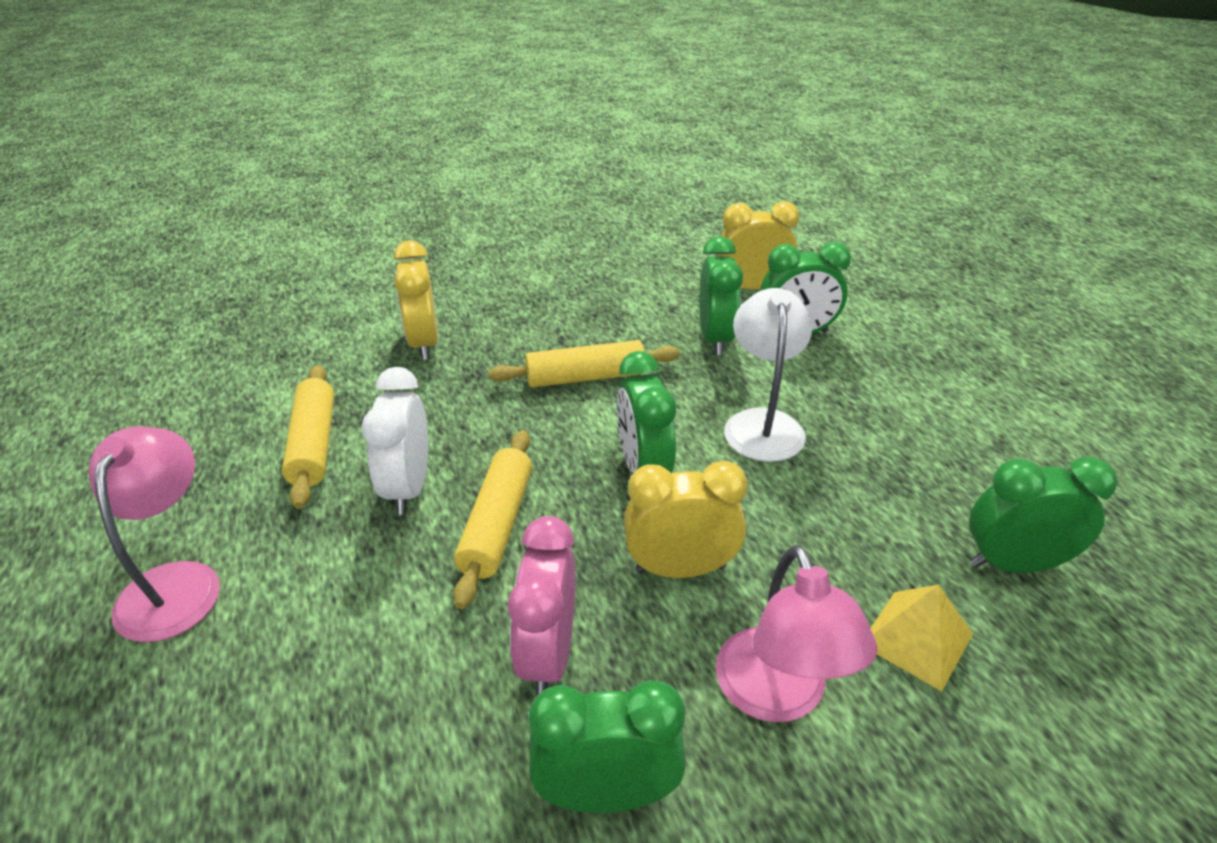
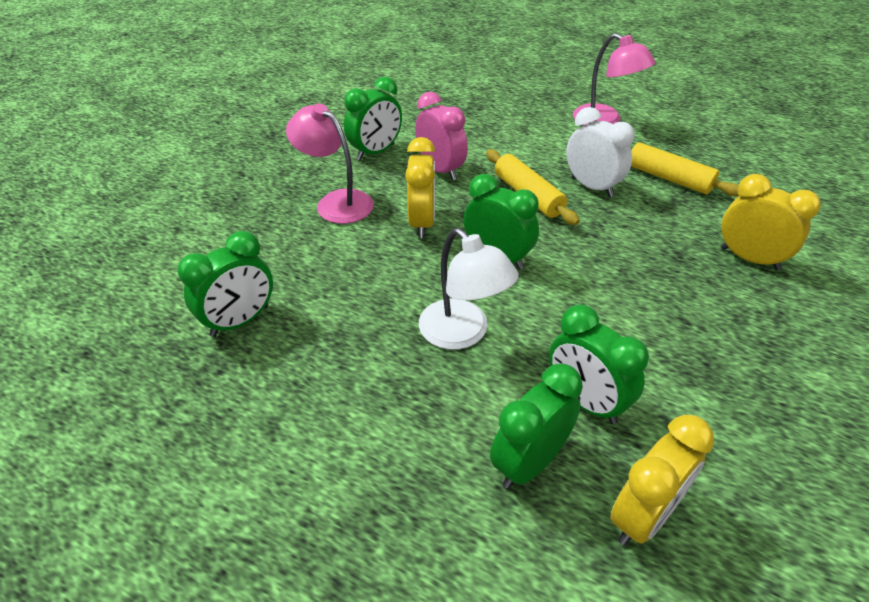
camera: 140 degrees right, 5 degrees up
yellow rolling pin [488,340,680,388] -> none
yellow clock [624,461,748,578] -> yellow clock turned 45 degrees counterclockwise [405,137,435,238]
yellow pyramid [870,585,973,691] -> none

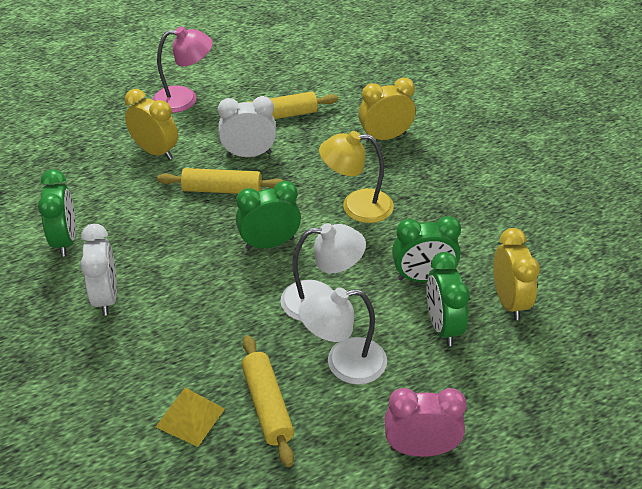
camera: 55 degrees left, 0 degrees up
green clock [178,231,273,337] -> yellow pyramid [155,387,225,447]
pink lamp [286,103,374,224] -> white clock [80,224,117,316]
yellow clock [405,137,435,238] -> yellow clock moved to [125,89,178,160]
pink clock [415,92,468,181] -> pink clock moved to [384,388,467,457]
none -> yellow rolling pin [242,335,294,467]
none -> white lamp [298,288,387,385]
none -> yellow lamp [319,131,394,223]

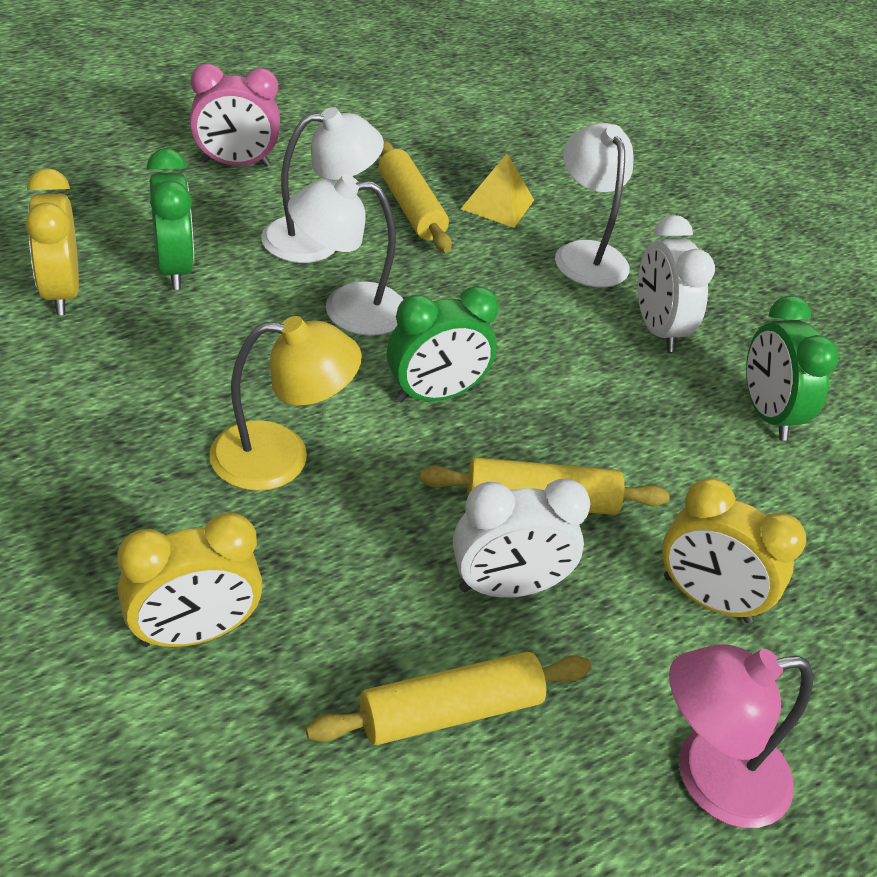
camera: 170 degrees right, 0 degrees up
green clock [392,216,461,282] -> none
none -> white lamp [555,123,633,288]

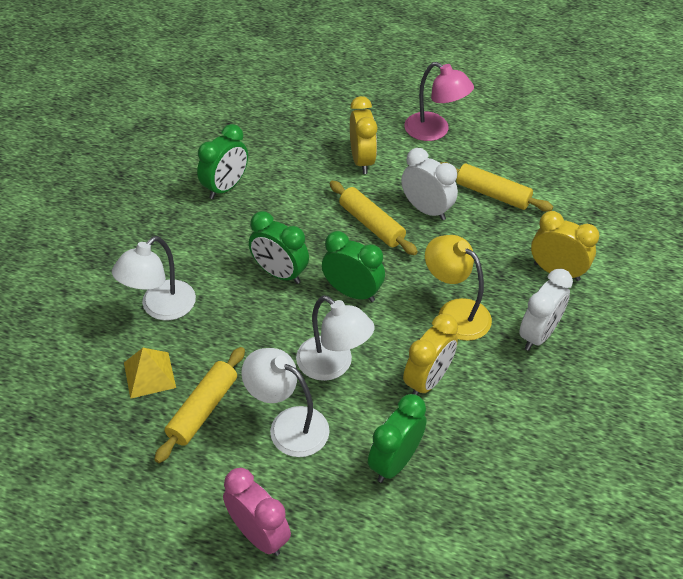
camera: 125 degrees left, 5 degrees up
yellow clock [25,168,79,315] -> yellow clock moved to [403,314,458,395]
white clock [638,215,715,352] -> white clock moved to [519,269,573,351]
none -> green clock [249,211,309,284]

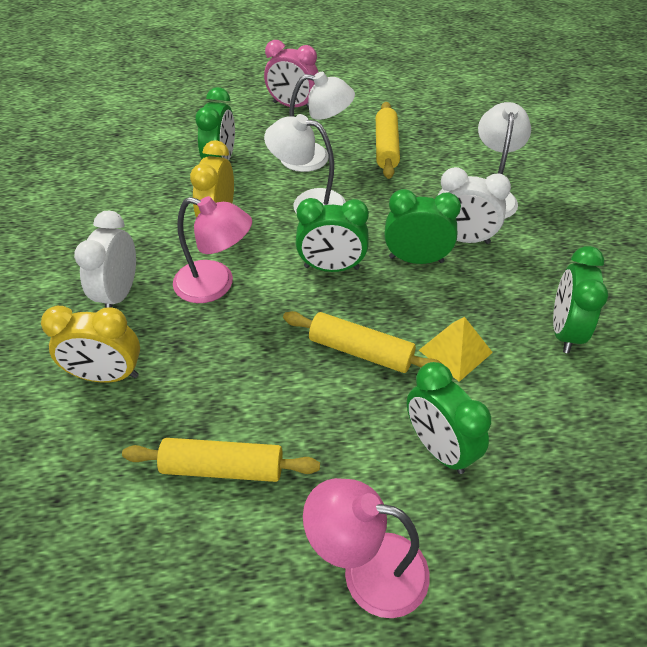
camera: 155 degrees right, 0 degrees up
yellow pyramid [124,348,176,399] -> yellow pyramid moved to [419,317,493,382]
yellow clock [350,96,377,174] -> green clock [407,362,491,474]
white clock [401,148,458,220] -> white clock moved to [438,167,511,244]
yellow lamp [425,235,492,341] -> pink lamp [173,196,252,303]

